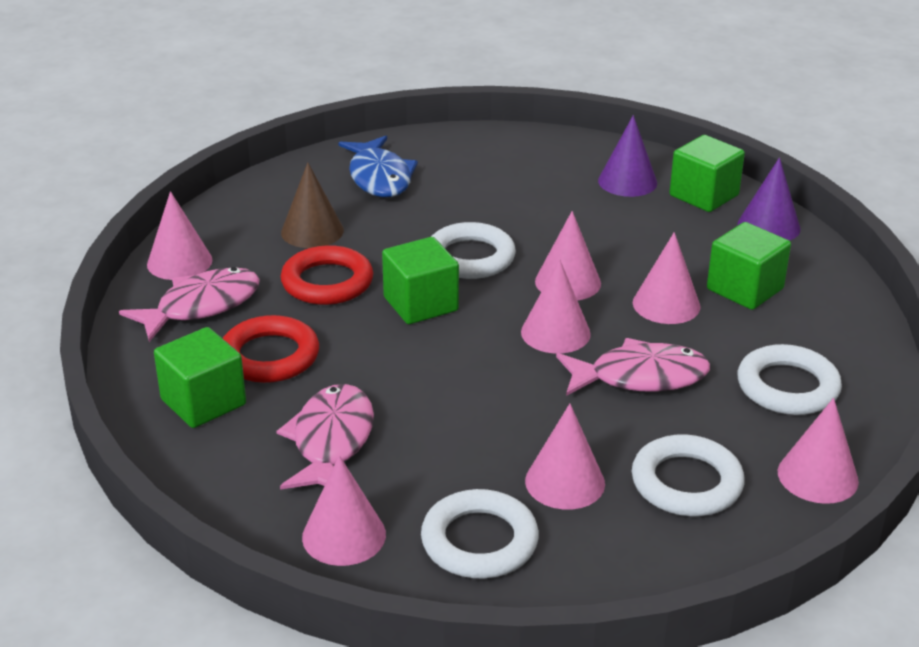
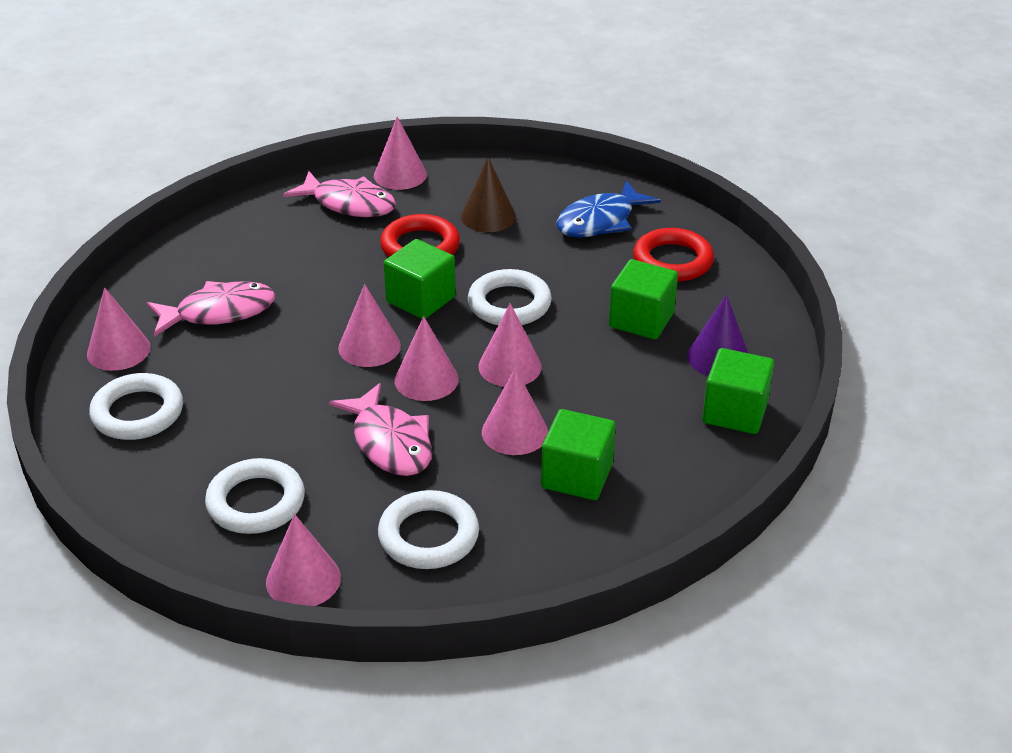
camera: 65 degrees right, 5 degrees up
green cube [154,327,246,428] -> green cube moved to [609,259,678,340]
red ring [223,315,319,383] -> red ring moved to [633,228,714,282]
pink cone [525,404,605,510] -> pink cone moved to [338,284,401,367]
purple cone [738,157,800,241] -> none

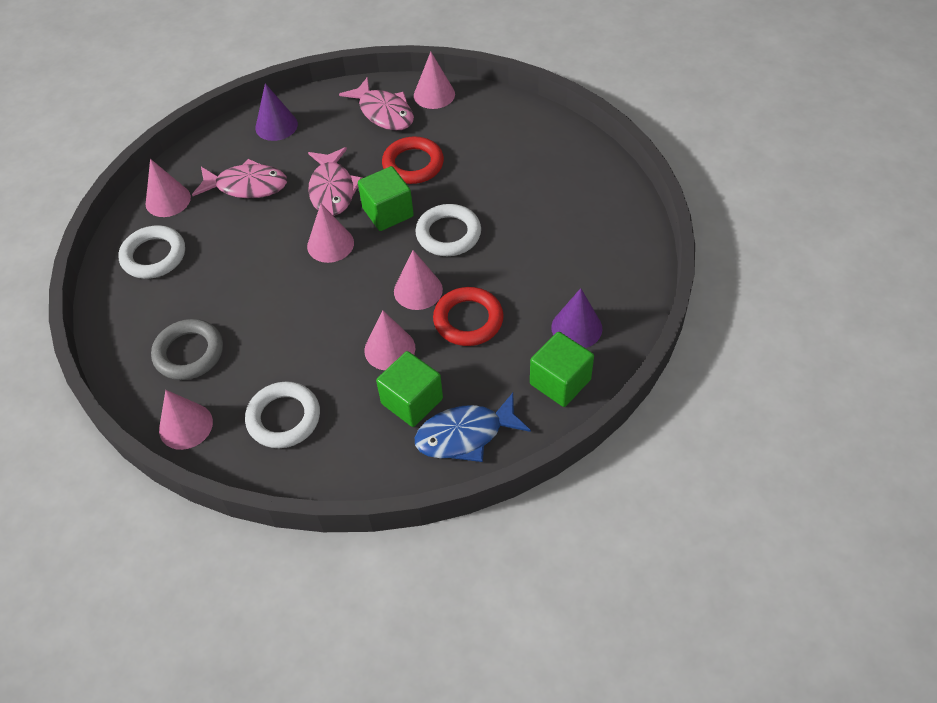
camera: 25 degrees right, 15 degrees up
white ring [205,458,305,534] -> grey ring [151,319,223,380]
pink fish [329,383,432,476] -> pink fish moved to [308,147,363,216]
pink cone [395,316,459,401] -> none
brown cone [461,157,516,232] -> none
blue fish [556,180,661,237] -> blue fish moved to [415,393,531,462]
green cube [609,259,678,340] -> none
red ring [633,228,714,282] -> red ring moved to [433,287,504,346]
none -> purple cone [255,83,298,141]

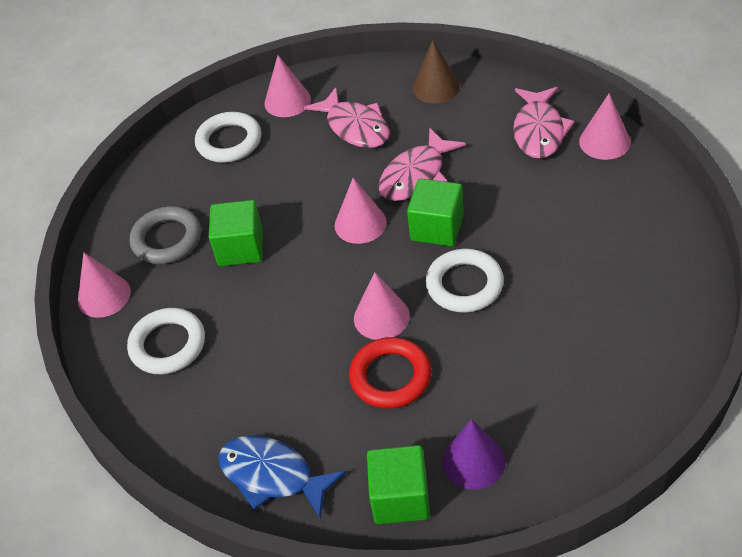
camera: 50 degrees right, 5 degrees down
purple cone [255,83,298,141] -> brown cone [413,40,460,103]
pink cone [364,310,415,370] -> none
green cube [376,351,443,427] -> green cube moved to [209,200,263,266]
red ring [382,136,444,184] -> none

